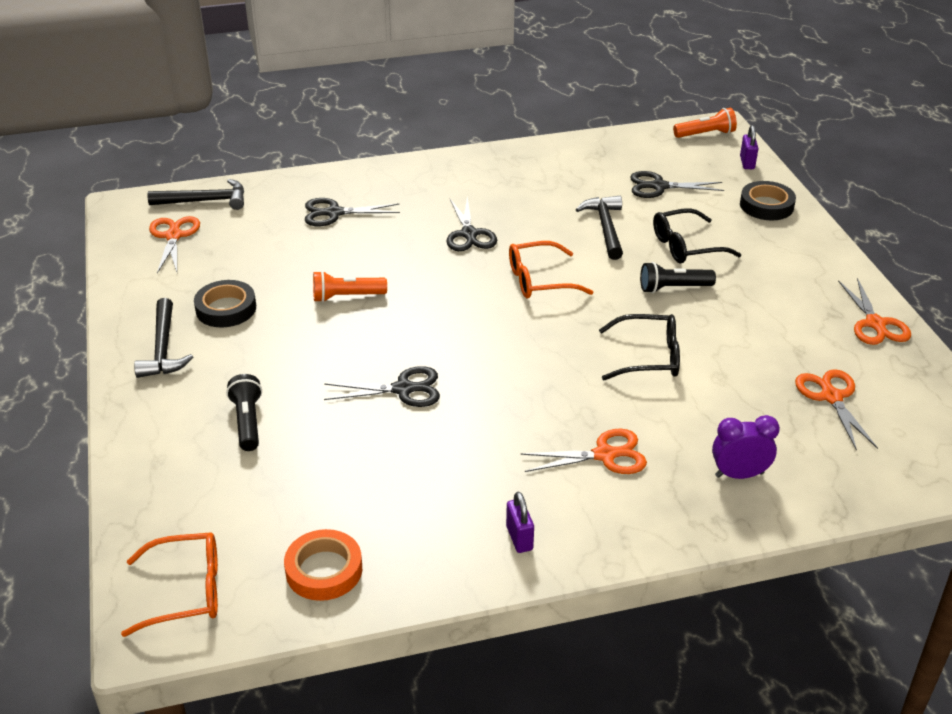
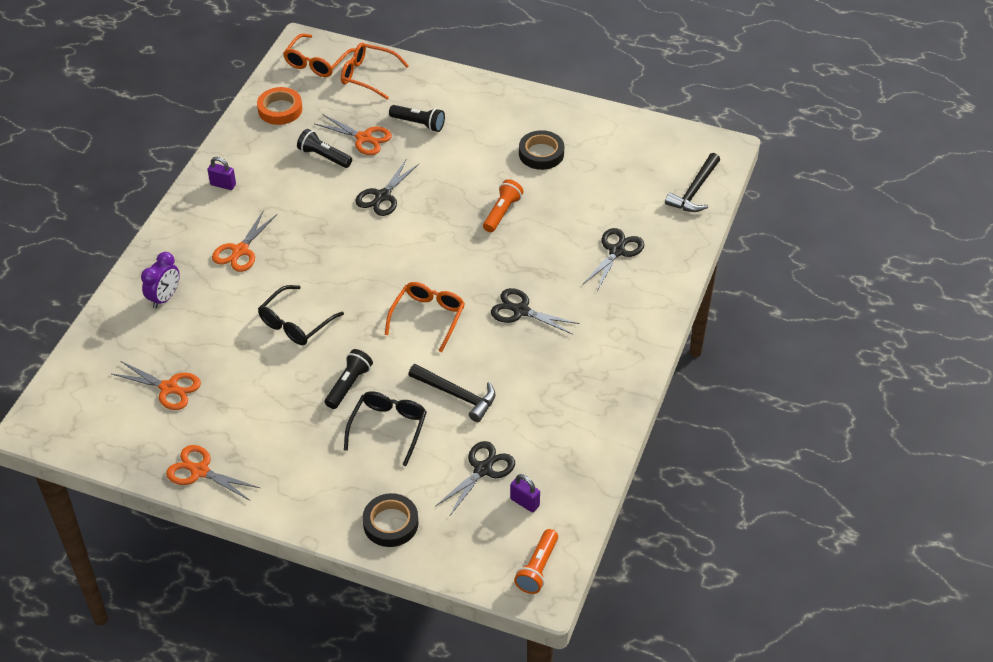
camera: 125 degrees right, 10 degrees up
black hammer [134,298,193,378] -> none
orange scissors [149,216,200,273] -> orange scissors moved to [315,114,392,155]
purple padlock [740,125,758,169] -> purple padlock moved to [510,474,540,512]
none -> black flashlight [297,129,352,168]
none -> orange glasses [341,43,409,100]

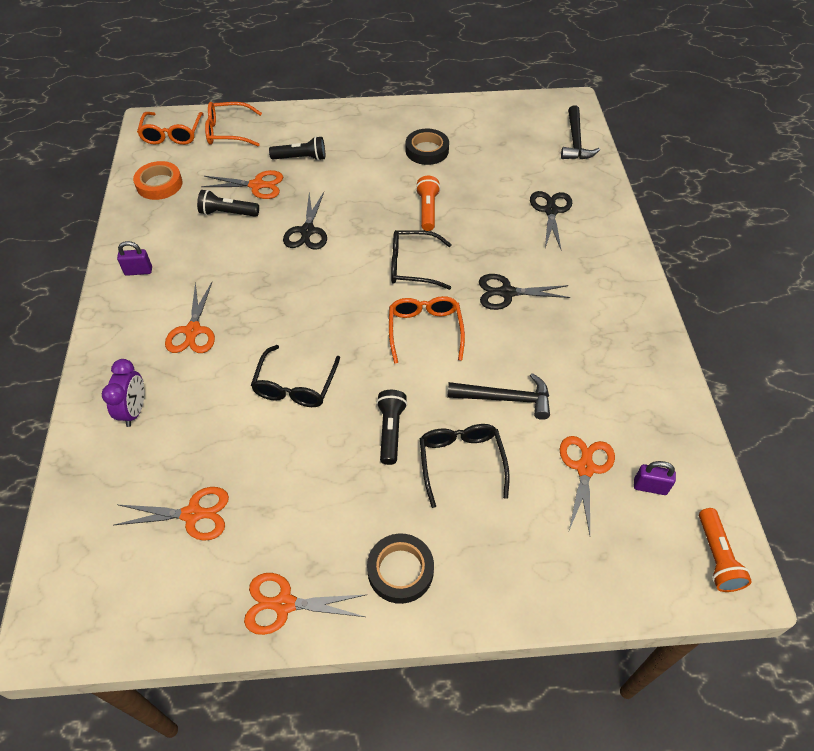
camera: 25 degrees left, 5 degrees up
black tape [363,493,419,547] -> black tape moved to [367,534,434,604]
black scissors [436,441,515,517] -> orange scissors [560,436,615,535]
none -> black glasses [391,230,452,290]

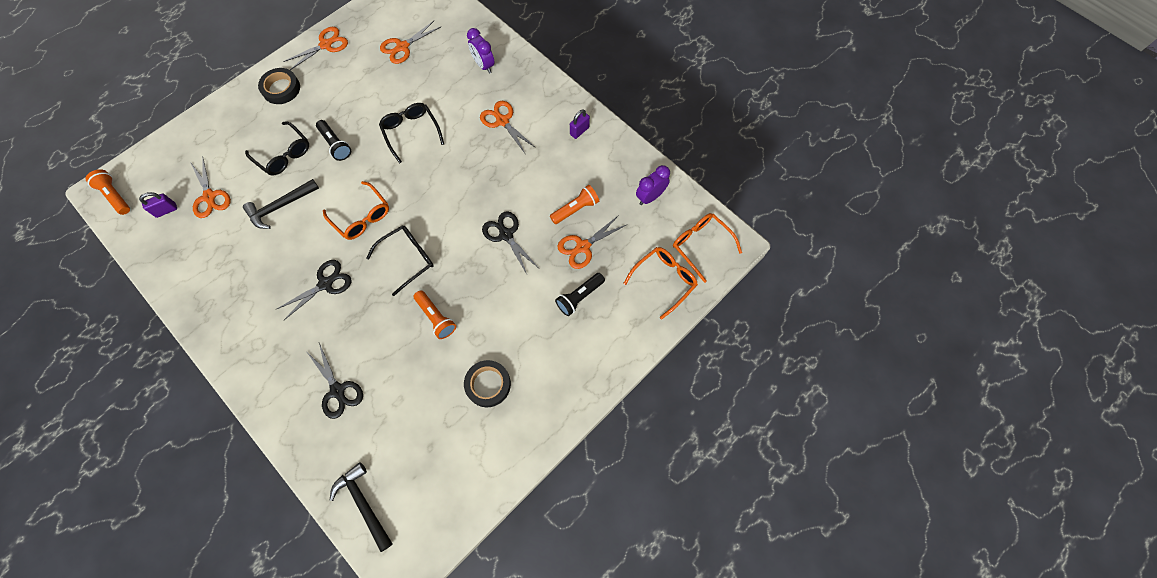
camera: 140 degrees right, 15 degrees up
orange tape [133,161,183,200] -> purple clock [636,165,670,205]
black flashlight [197,190,259,217] -> orange flashlight [550,185,599,224]

